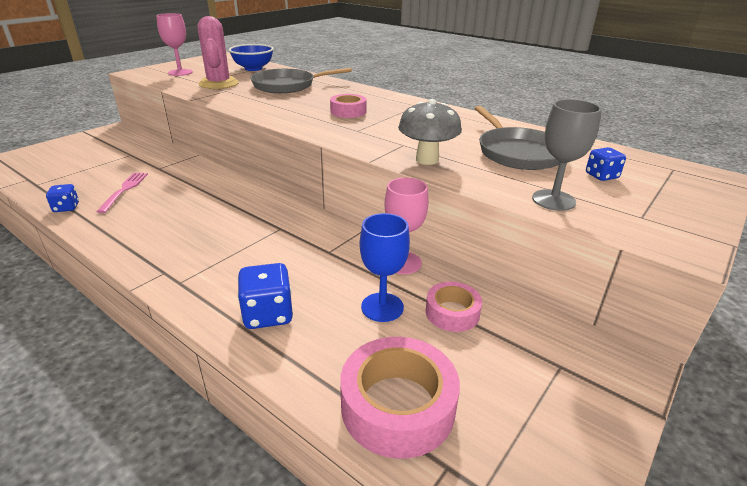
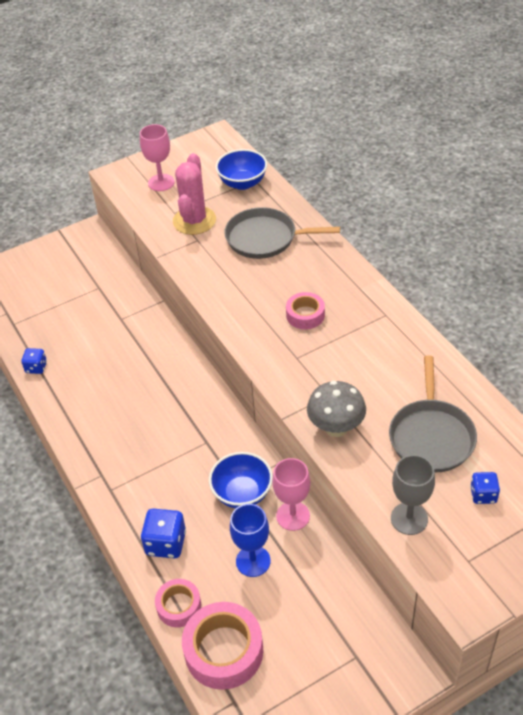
camera: 25 degrees right, 15 degrees up
pink fork [96,173,148,213] -> none
pink tape [426,282,482,332] -> pink tape moved to [155,579,201,627]
none -> blue bowl [209,452,273,509]

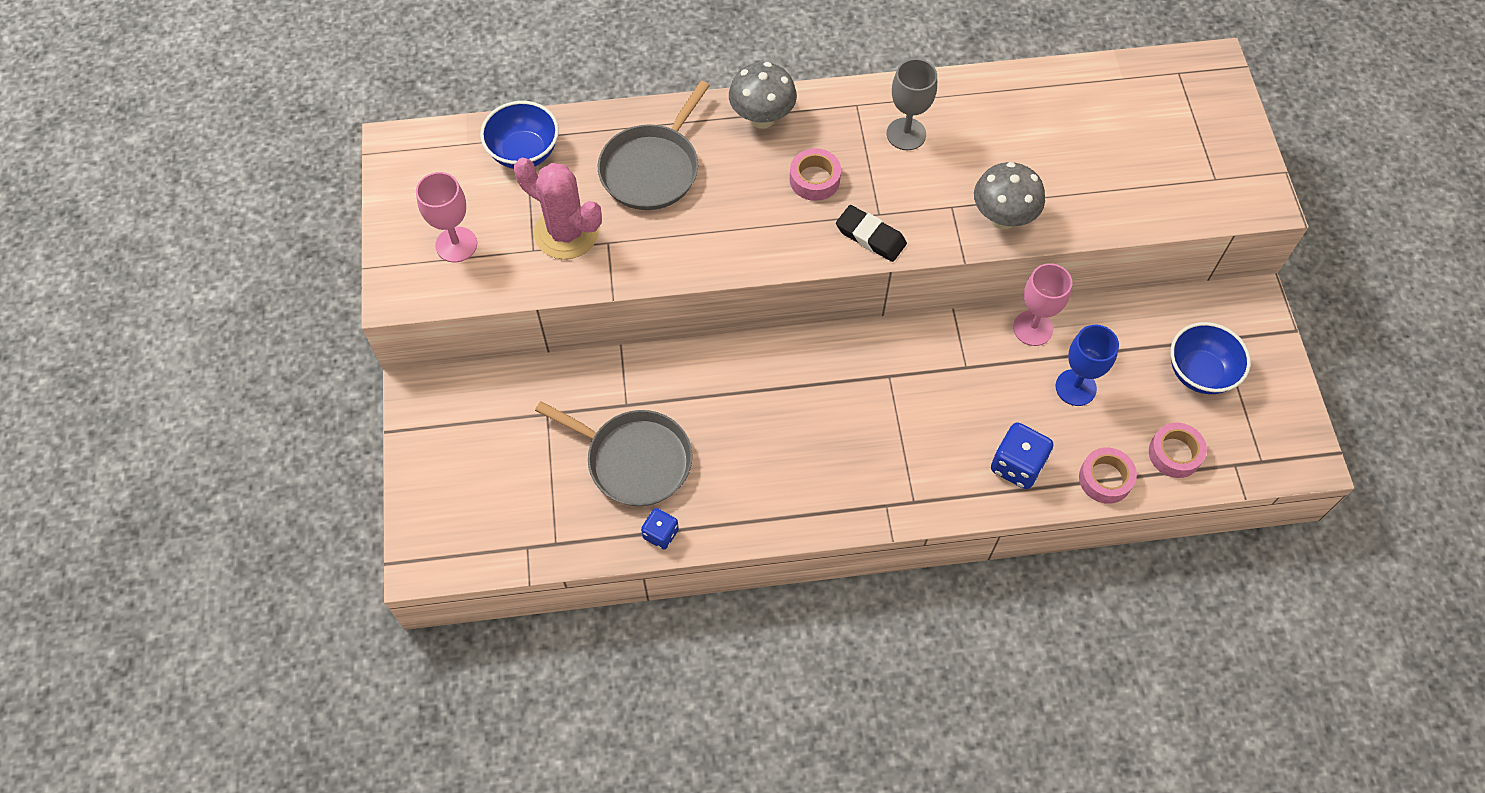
camera: 70 degrees left, 15 degrees up
pink tape [182,602,263,690] -> pink tape [1149,422,1207,478], size x0.59
blue bowl [209,452,273,509] -> blue bowl moved to [1170,322,1251,394]
grey pan [389,355,477,472] -> grey pan moved to [535,401,692,506]
grey goblet [391,455,435,535] -> grey goblet moved to [887,58,937,150]
blue dice [470,472,500,504] -> none
none -> grey mushroom [729,62,797,129]
none -> black eraser [836,205,907,262]

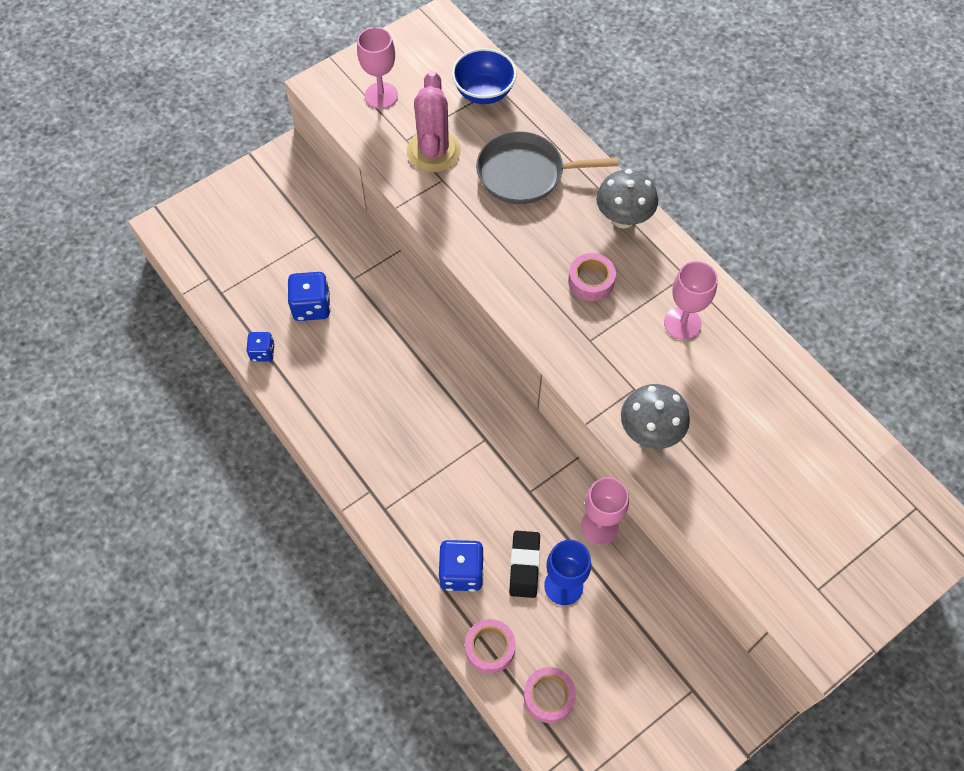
camera: 60 degrees right, 0 degrees up
grey pan [535,401,692,506] -> blue dice [287,272,330,321]
black eraser [836,205,907,262] -> black eraser moved to [509,531,540,598]
grey goblet [887,58,937,150] -> pink goblet [664,261,718,340]
blue bowl [1170,322,1251,394] -> none

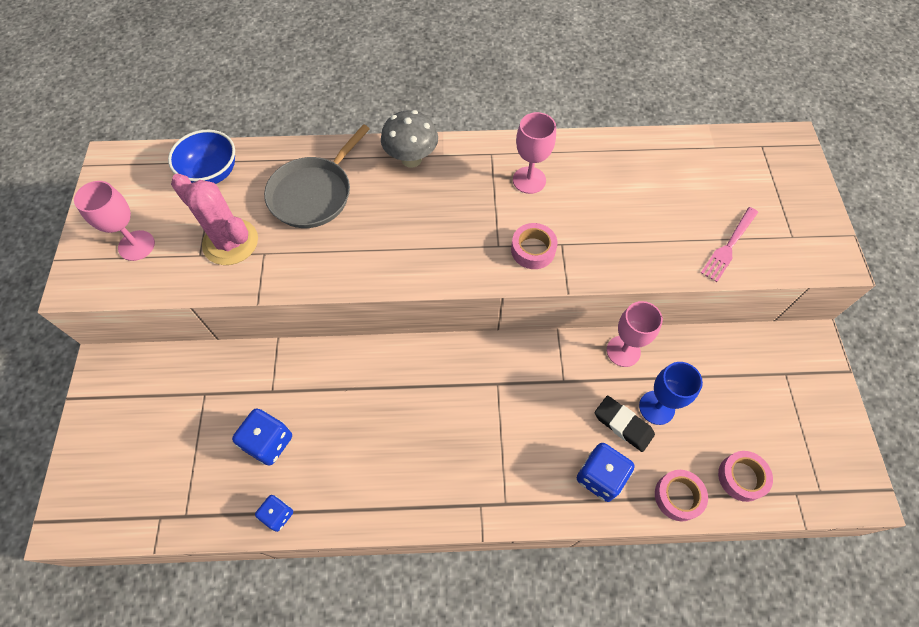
camera: 55 degrees left, 0 degrees up
pink tape [568,253,616,301] -> pink tape moved to [511,223,558,269]
grey mushroom [621,384,690,449] -> none
none -> pink fork [701,207,758,282]

